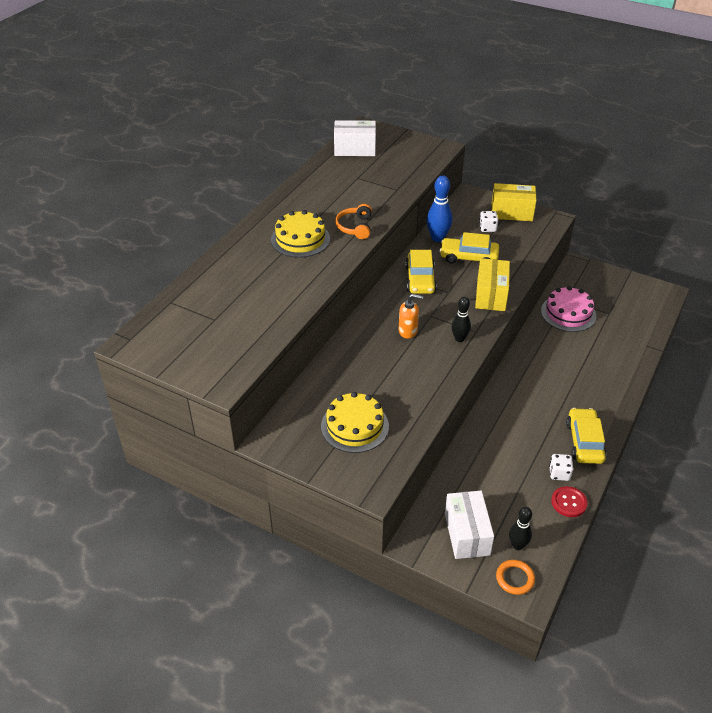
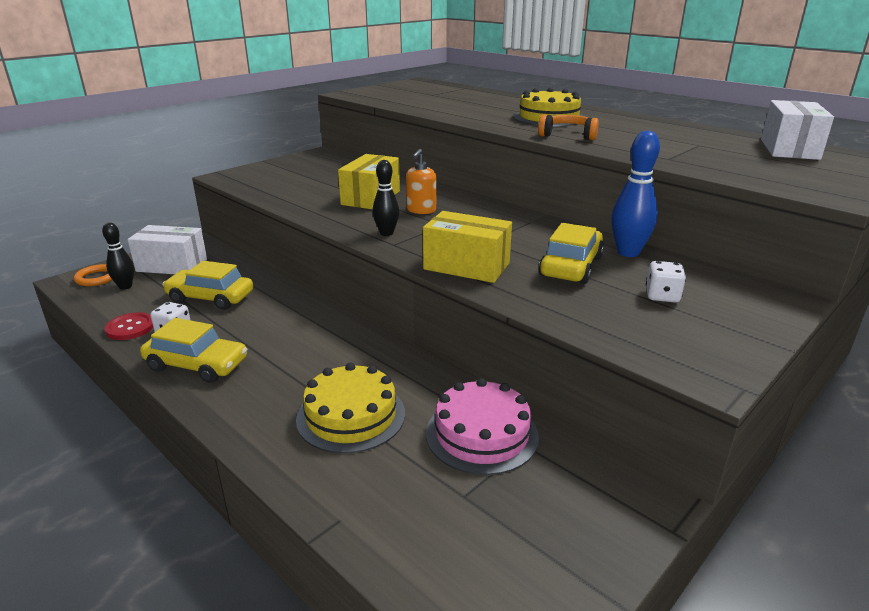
camera: 105 degrees right, 15 degrees down
yellow cake [321,392,389,453] -> yellow cake moved to [296,363,405,454]
yellow car [405,250,437,294] -> yellow car moved to [162,261,253,310]
yellow box [491,183,537,221] -> yellow box moved to [338,154,400,210]

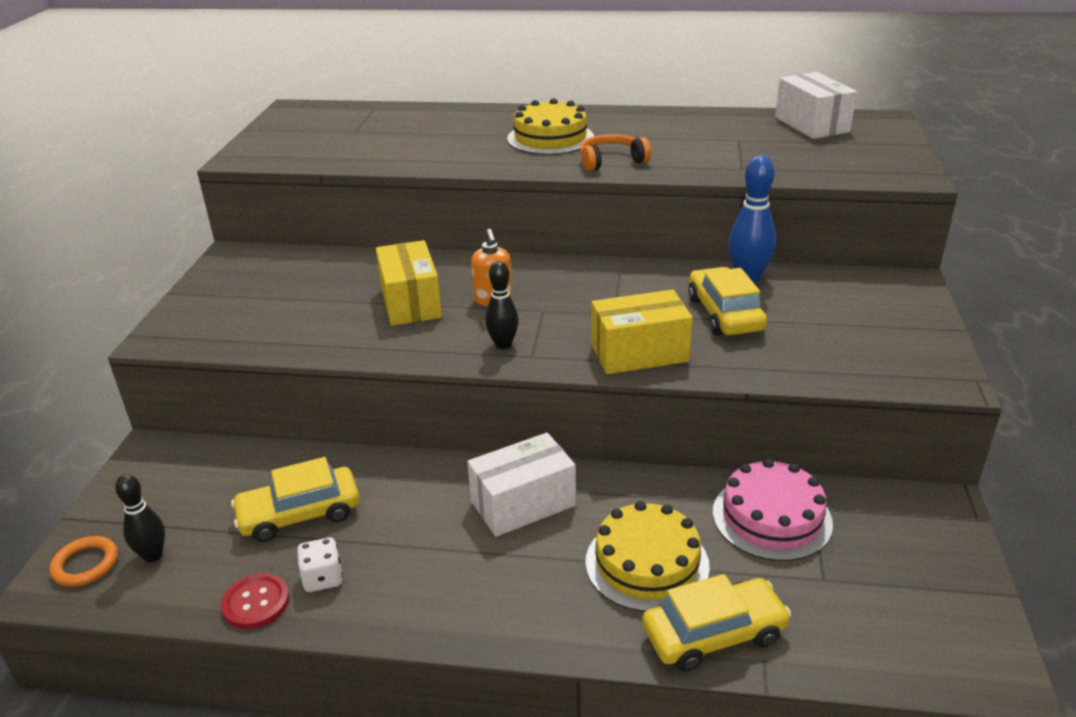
camera: 35 degrees left, 5 degrees up
white box [127,225,207,274] -> white box moved to [467,433,576,537]
yellow car [140,318,247,383] -> yellow car moved to [642,574,791,672]
white dice [646,261,686,303] -> none

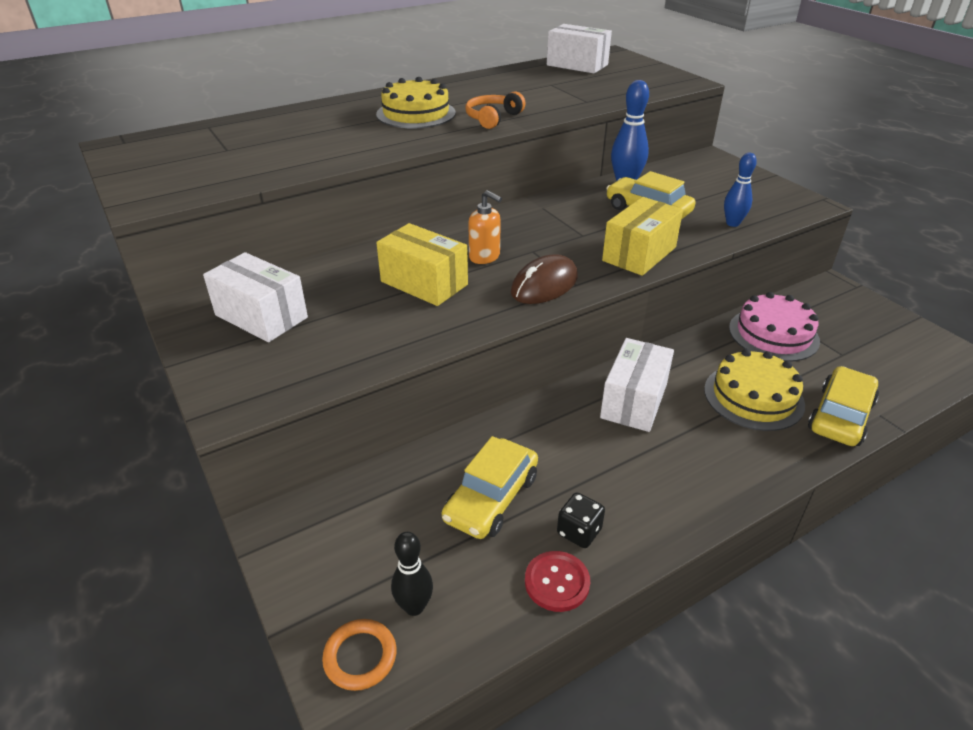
camera: 40 degrees left, 5 degrees up
white dice [297,537,343,592] -> black dice [557,493,605,548]
black bowling pin [485,261,519,349] -> brown mouse [511,254,578,304]
none -> white box [203,252,308,342]
none -> blue bowling pin [724,153,757,227]

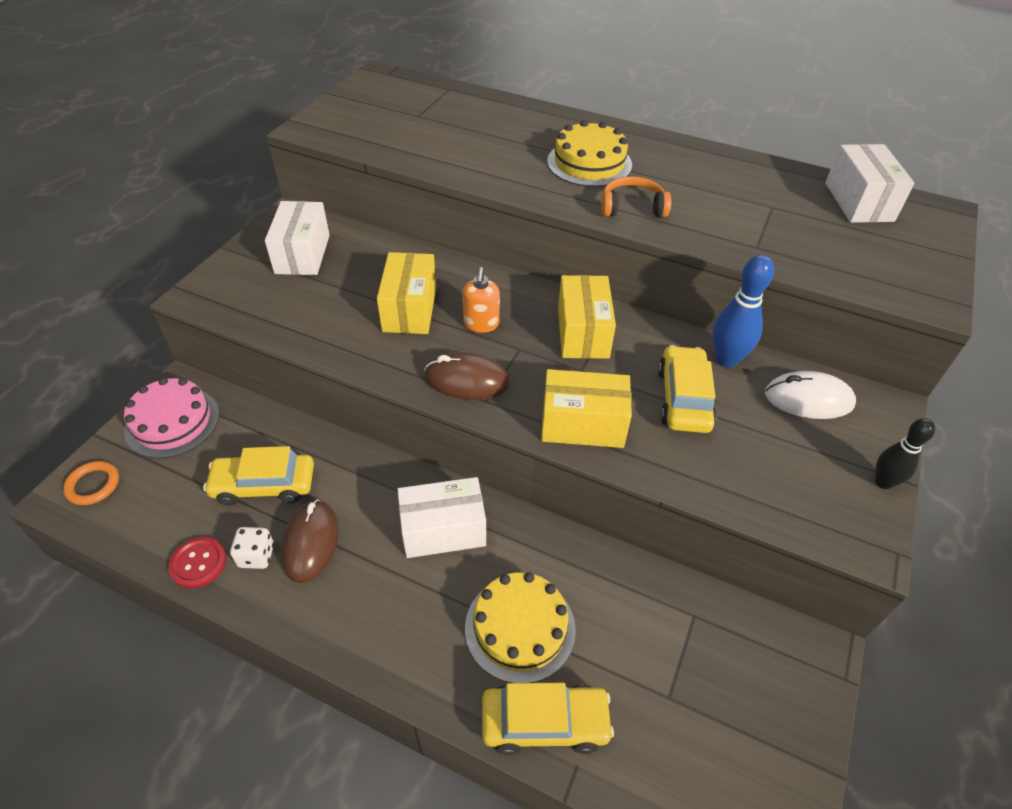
camera: 55 degrees right, 10 degrees up
black bowling pin [391,532,433,616] -> black bowling pin moved to [875,418,935,489]
black dice [557,493,605,548] -> white dice [230,527,274,569]
blue bowling pin [724,153,757,227] -> none
pink cake [729,292,820,362] -> pink cake moved to [124,377,219,459]
none -> brown mouse [281,499,339,583]
none -> yellow box [558,275,616,359]
none -> white mouse [765,371,856,419]

